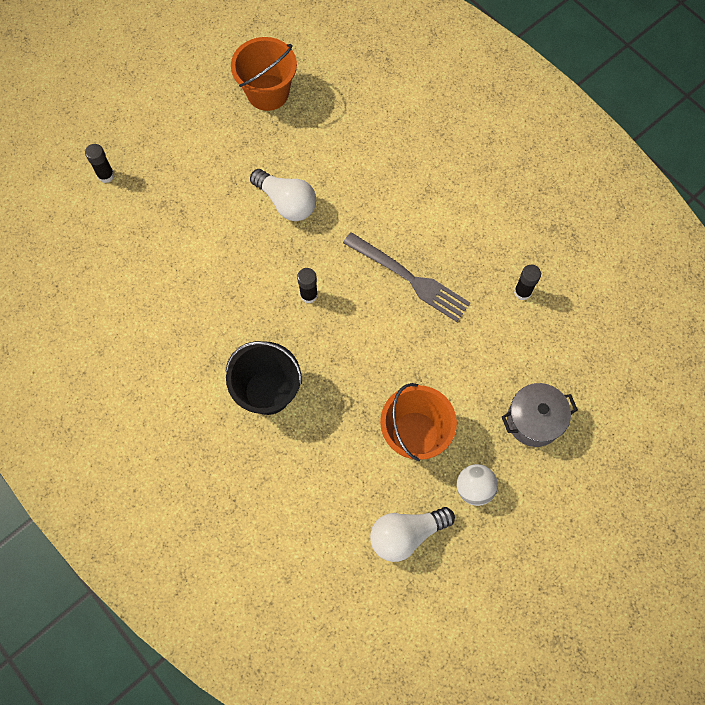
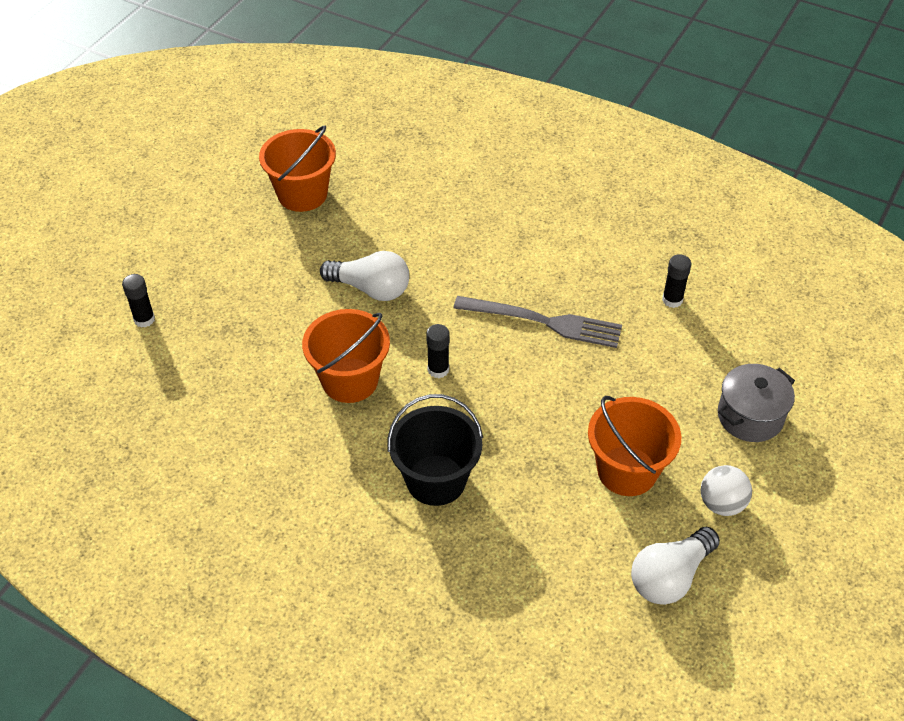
camera: 20 degrees left, 20 degrees down
none -> orange bucket [302,309,390,403]

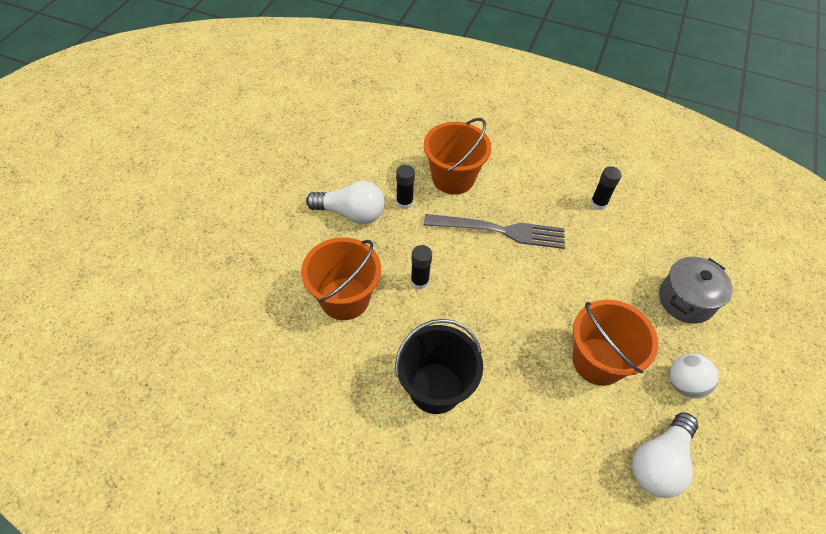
camera: 10 degrees left, 5 degrees up
black glue stick [122,274,155,328] -> black glue stick moved to [396,165,415,209]
orange bucket [259,125,336,212] -> orange bucket moved to [424,118,492,195]

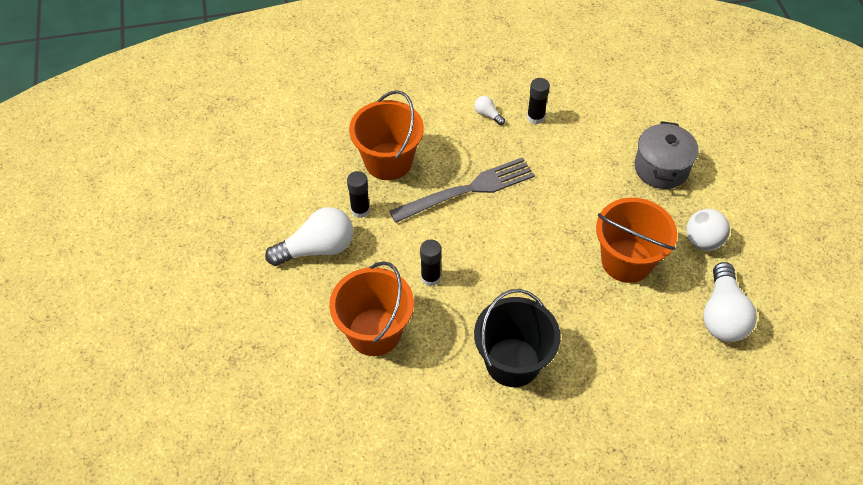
camera: 30 degrees left, 0 degrees up
none -> white light bulb [474,96,505,125]

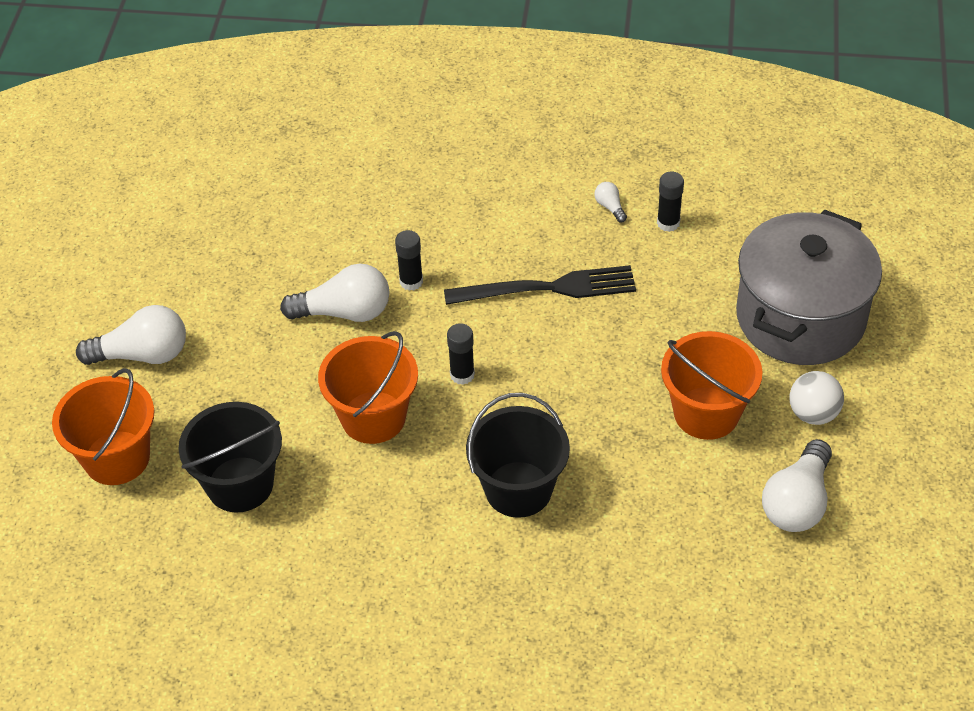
camera: 20 degrees right, 5 degrees down
orange bucket [349,90,424,180] -> orange bucket moved to [52,368,155,485]
grey fork [389,157,535,223] -> black fork [444,265,636,305]
grey pot [634,121,699,189] -> grey pot [736,210,882,365], size x1.80
none -> white light bulb [76,305,186,365]
none -> black bucket [178,402,282,513]

